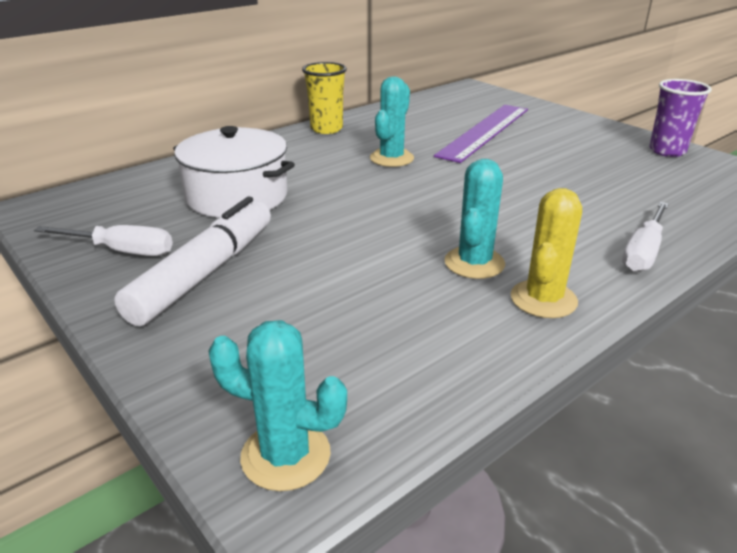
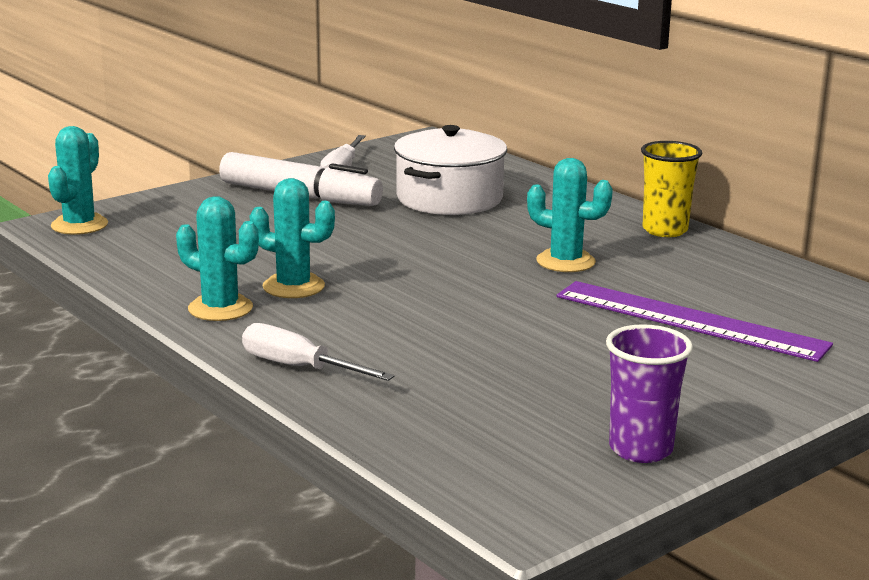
camera: 90 degrees right, 10 degrees down
yellow cactus [511,188,582,318] -> turquoise cactus [176,196,259,321]

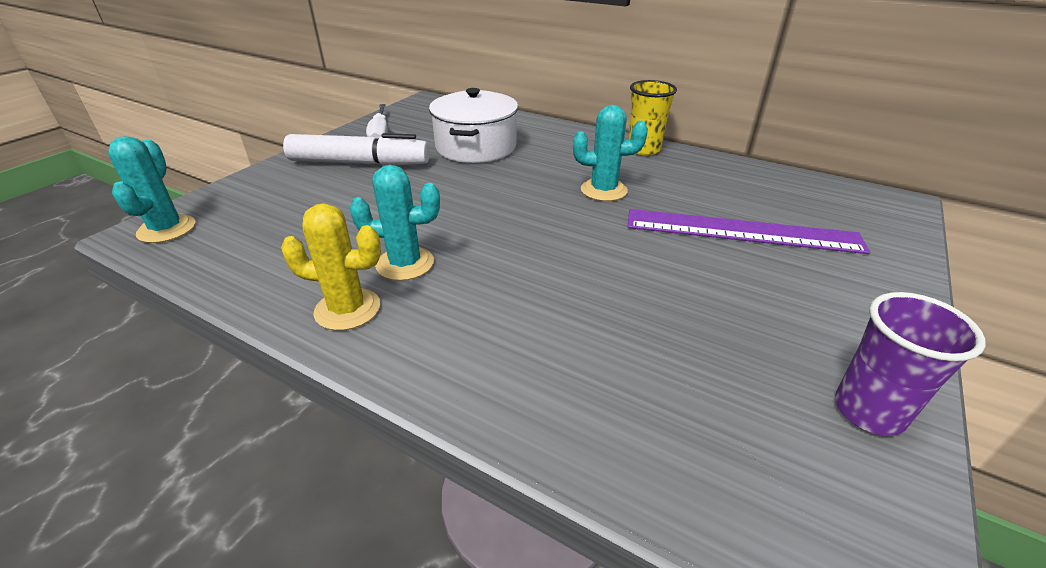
camera: 20 degrees left, 15 degrees up
turquoise cactus [176,196,259,321] -> yellow cactus [281,203,381,331]
white screwdriver [242,323,394,381] -> none

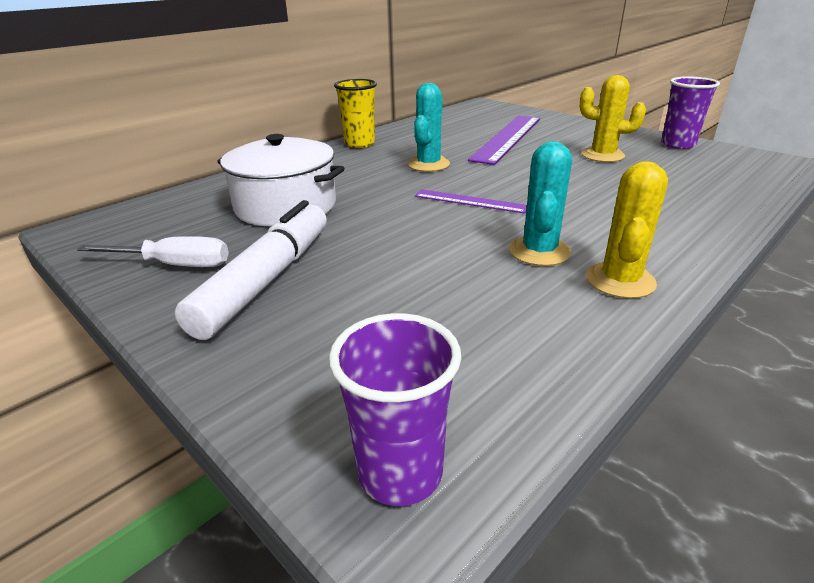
camera: 75 degrees left, 5 degrees down
turquoise cactus [108,136,195,243] -> purple cup [329,313,461,506]
none -> purple ruler [415,189,527,214]
none -> yellow cactus [580,75,646,162]

